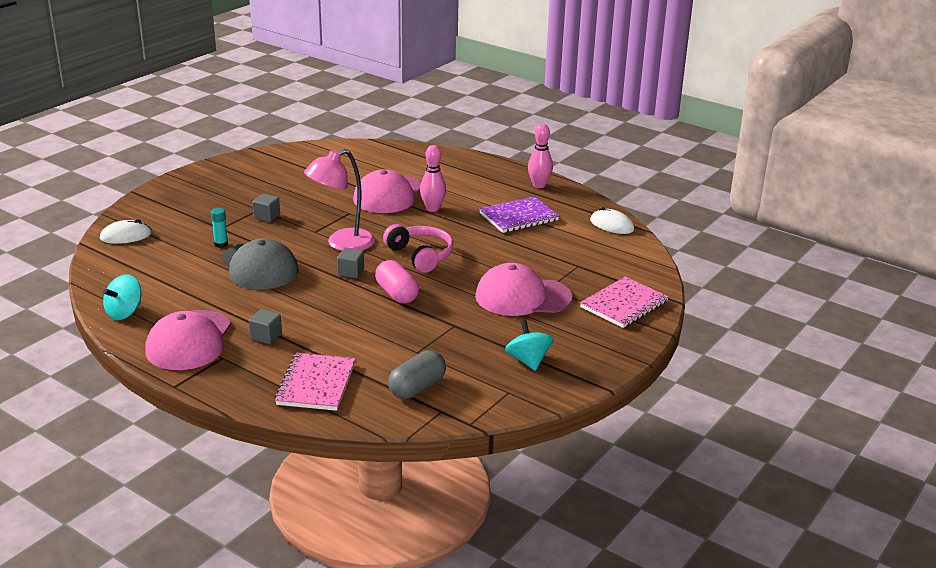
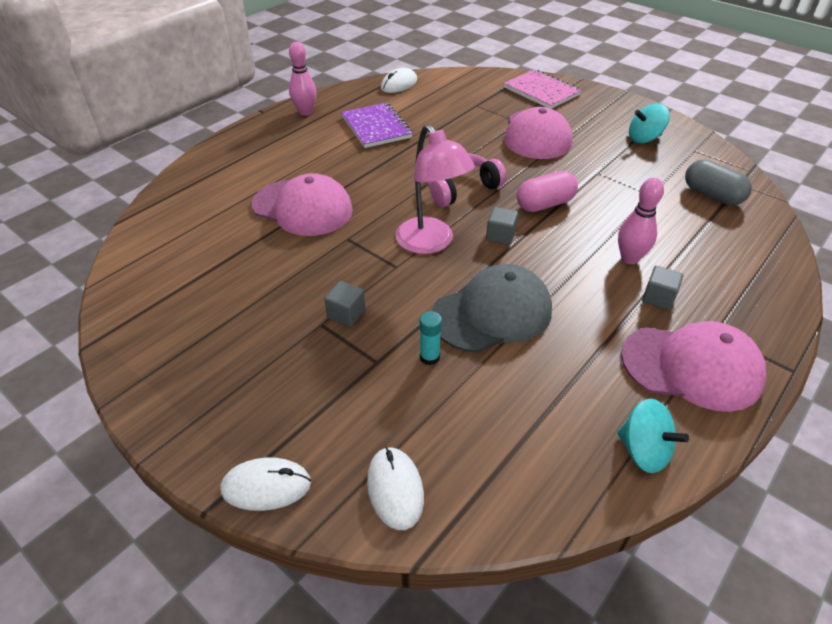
camera: 85 degrees left, 15 degrees up
pink notebook [275,353,356,411] -> none
pink bowling pin [420,145,446,212] -> pink bowling pin moved to [618,178,664,264]
none -> white mouse [220,457,311,511]

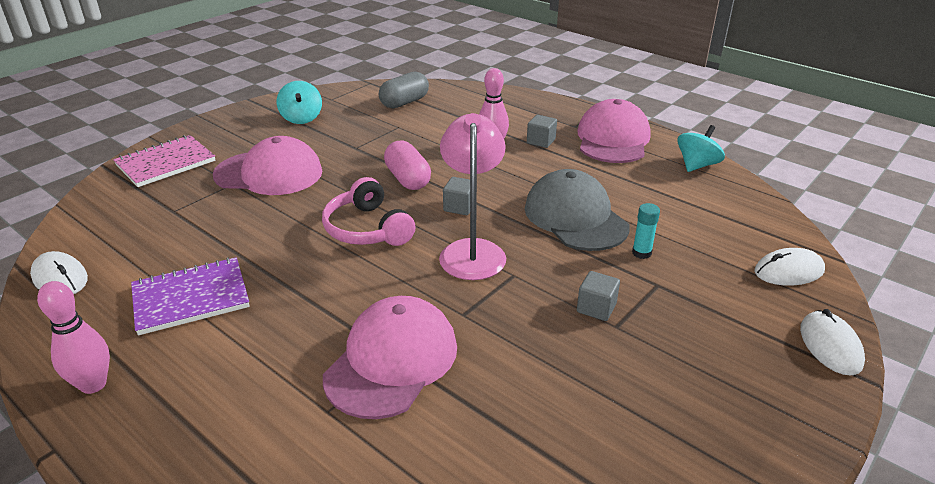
camera: 90 degrees left, 10 degrees down
pink lamp [395,124,475,254] -> pink lamp turned 60 degrees counterclockwise [439,113,506,280]

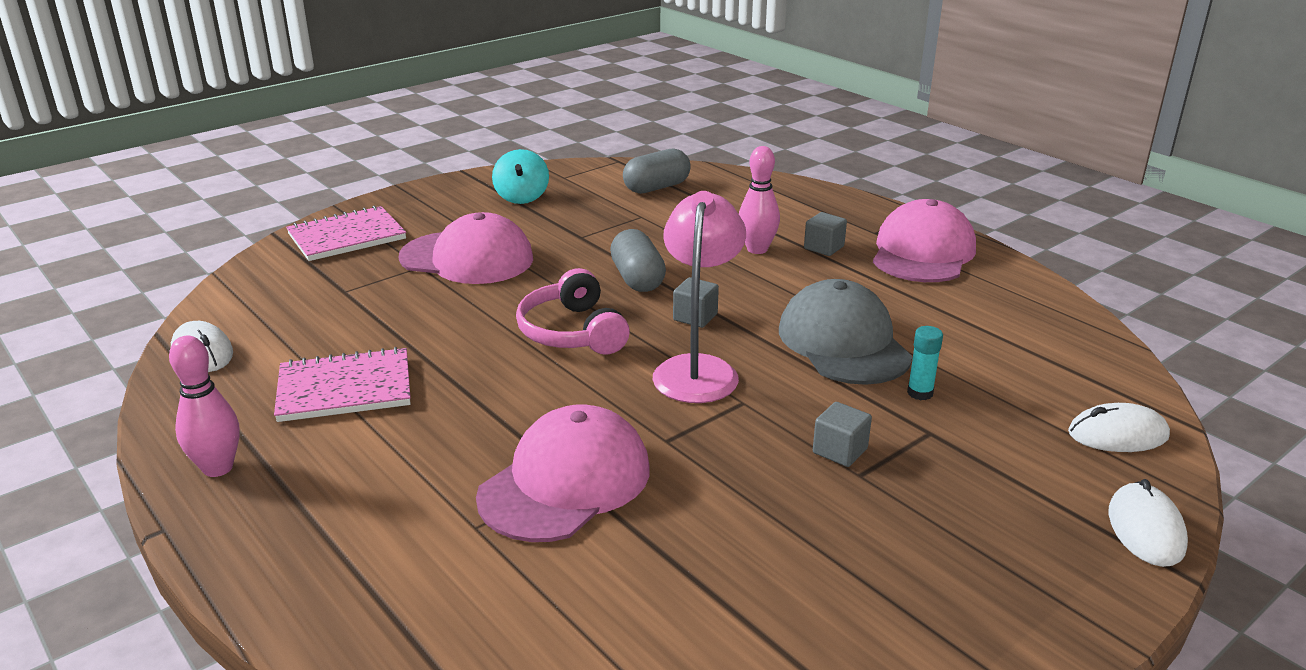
camera: 10 degrees right, 5 degrees down
purple notebook [131,257,250,335] -> pink notebook [274,347,411,422]
pink capsule [384,140,431,190] -> grey capsule [610,229,666,292]
turquoise spinning top [677,125,725,172] -> none

